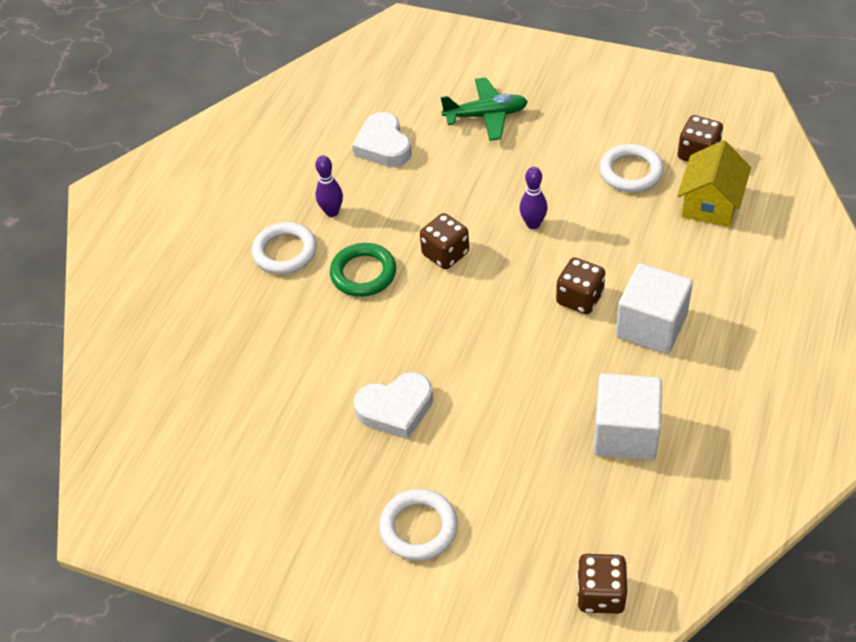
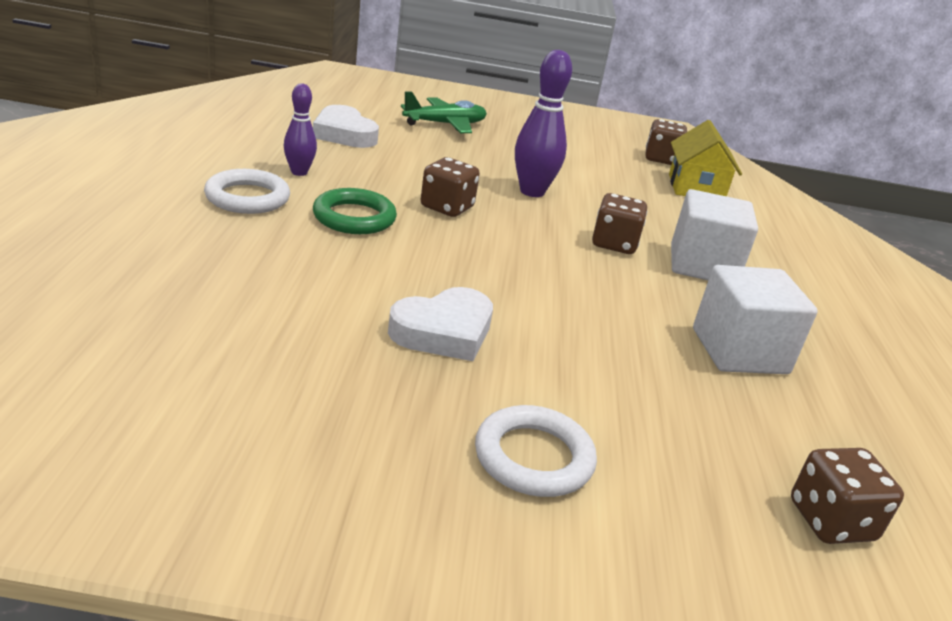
camera: 25 degrees left, 20 degrees down
purple bowling pin [520,167,548,229] -> purple bowling pin [515,50,572,197], size x1.65
white ring [600,144,664,192] -> none

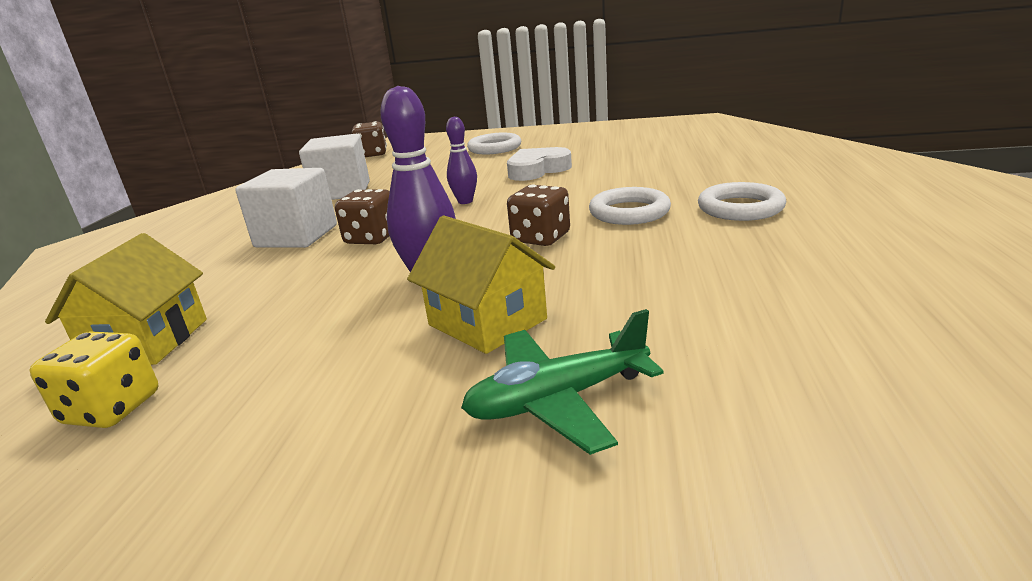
camera: 170 degrees left, 5 degrees down
purple bowling pin [284,83,317,176] -> purple bowling pin moved to [446,117,477,204]
white heart [313,105,379,148] -> none
green ring [313,188,397,234] -> white ring [589,187,671,225]
brown dice [646,119,687,165] -> yellow dice [30,331,158,428]
none -> yellow house [407,215,555,354]

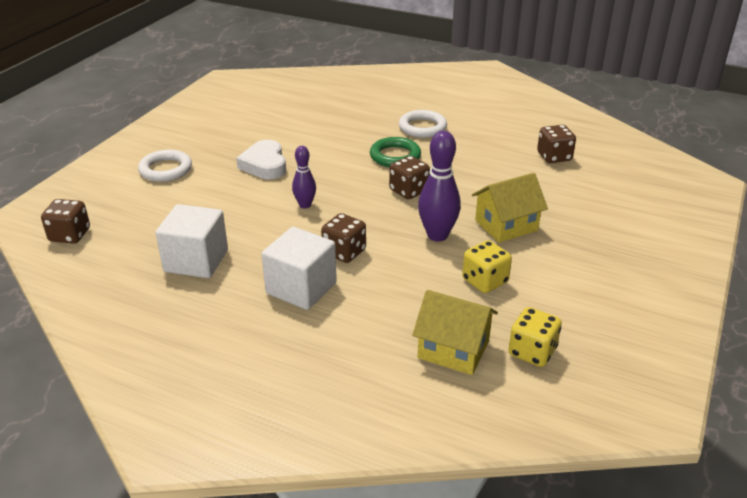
camera: 75 degrees left, 10 degrees up
green plane [461,309,663,455] -> none
white ring [589,187,671,225] -> green ring [370,137,421,167]
none -> yellow dice [462,240,512,293]
none -> brown dice [537,125,576,163]

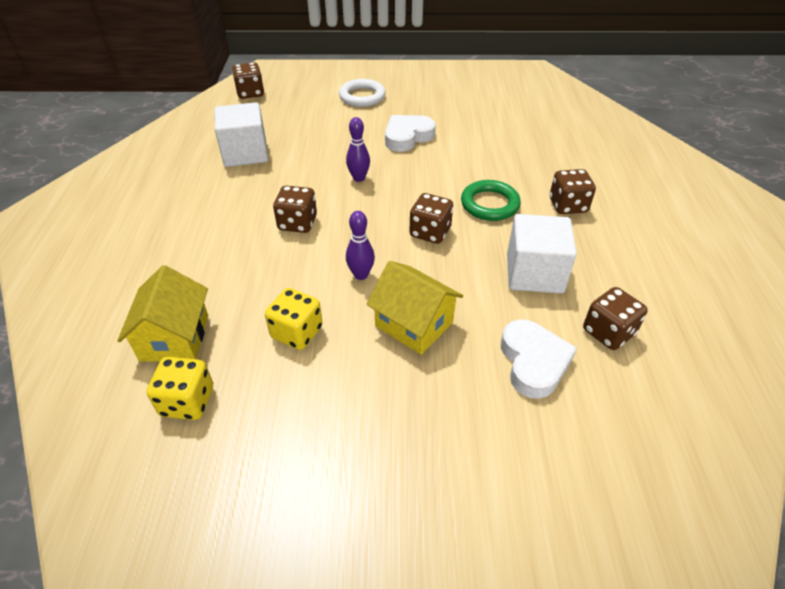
camera: 65 degrees right, 10 degrees up
white cube [262,227,337,310] -> white cube moved to [507,214,577,294]
white ring [399,110,447,138] -> brown dice [550,169,596,214]
purple bowling pin [418,131,461,241] -> purple bowling pin [346,211,375,280], size x0.61
none -> white heart [501,319,577,399]

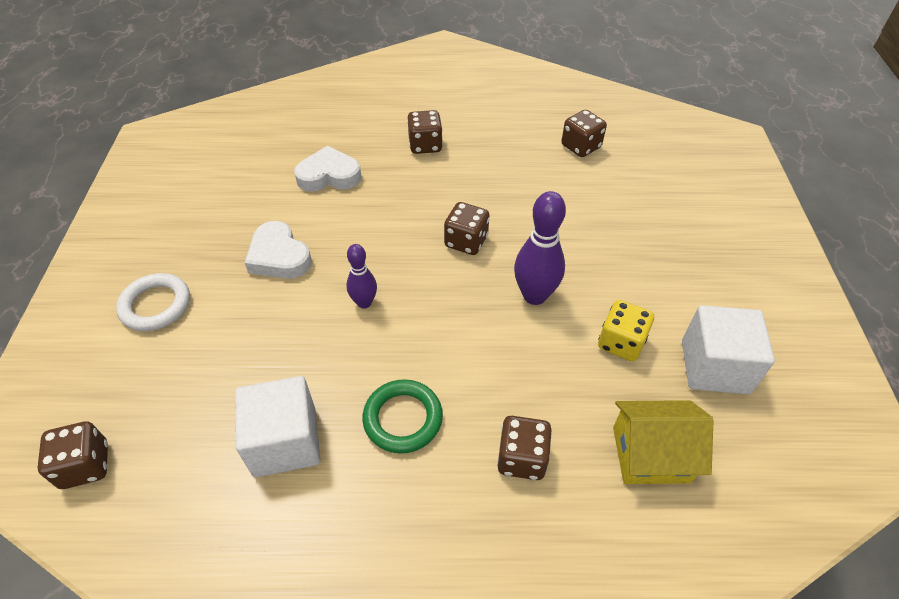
camera: 90 degrees left, 5 degrees up
yellow dice [146,357,213,420] -> none
brown dice [273,186,317,233] -> brown dice moved to [497,416,552,480]
purple bowling pin [346,211,375,280] -> purple bowling pin [514,191,566,305], size x1.65
yellow house [366,261,463,355] -> none
green ring [461,180,521,221] -> green ring moved to [362,379,443,453]
white heart [501,319,577,399] -> white heart moved to [294,146,362,192]
white cube [507,214,577,294] -> white cube moved to [682,305,775,394]

